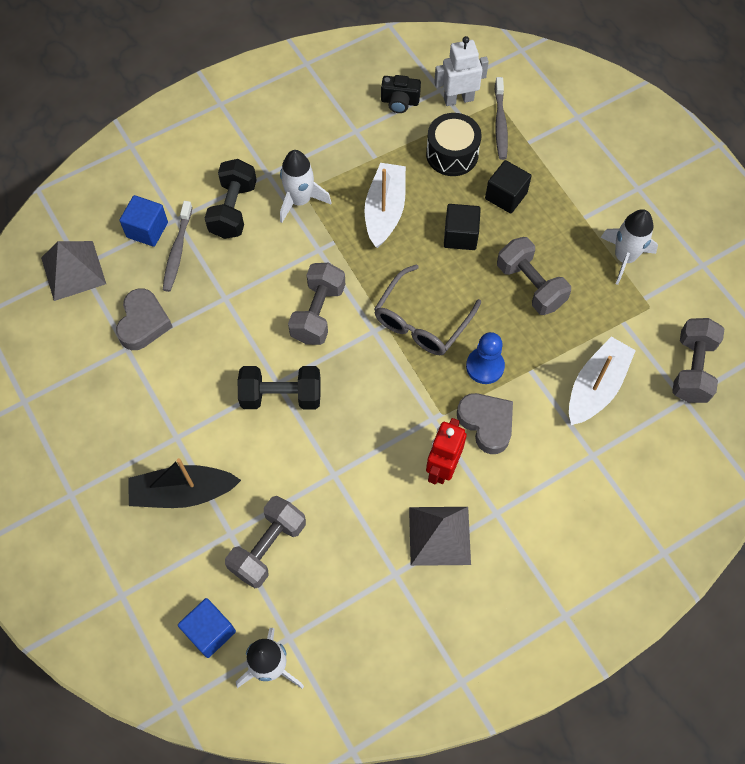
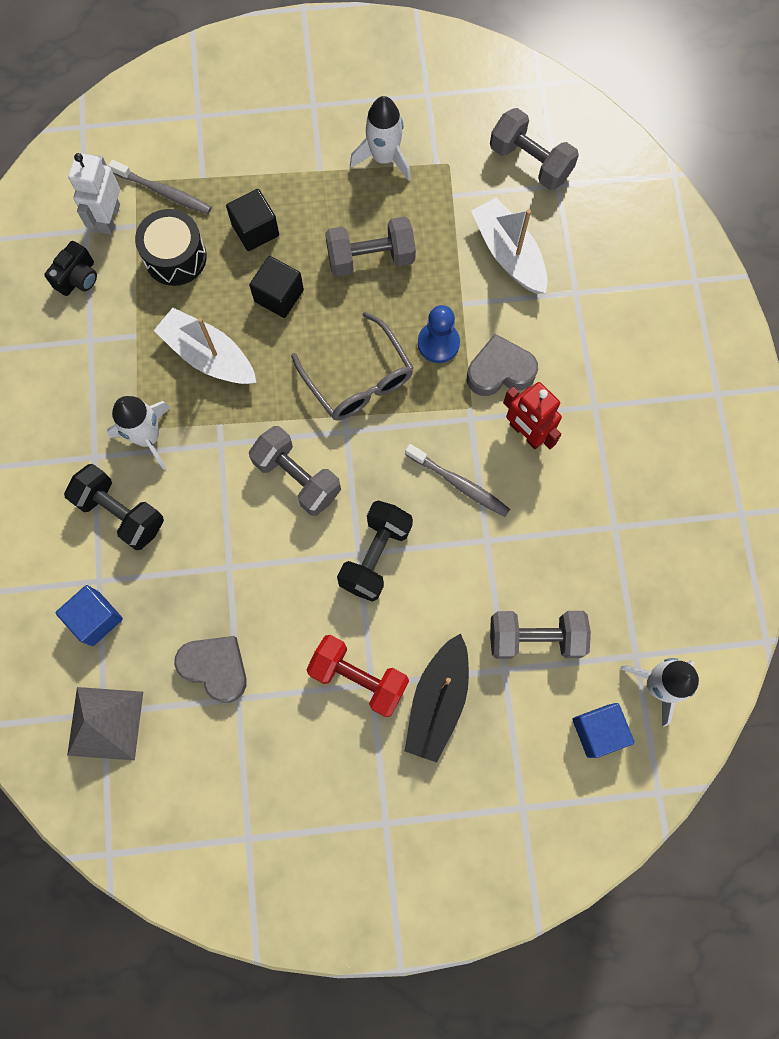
camera: 65 degrees left, 10 degrees up
grey toothbrush [163,201,193,292] -> grey toothbrush moved to [405,444,510,517]
grey dumbbell [225,496,306,588] -> grey dumbbell turned 60 degrees counterclockwise [490,611,591,659]
grey pyramid [409,507,471,566] -> none
none -> red dumbbell [306,635,409,717]

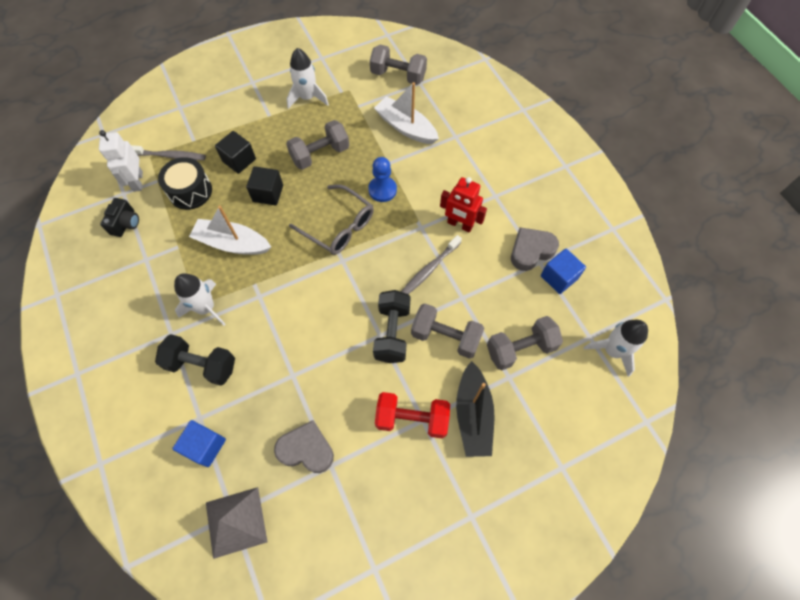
camera: 20 degrees left, 10 degrees down
grey dumbbell [249,426,341,516] -> grey dumbbell moved to [411,304,484,359]
grey toothbrush [405,444,510,517] -> grey toothbrush turned 120 degrees clockwise [401,235,462,294]
grey heart [467,334,538,396] -> grey heart moved to [511,227,559,271]
blue cube [572,703,634,758] -> blue cube moved to [541,249,586,294]

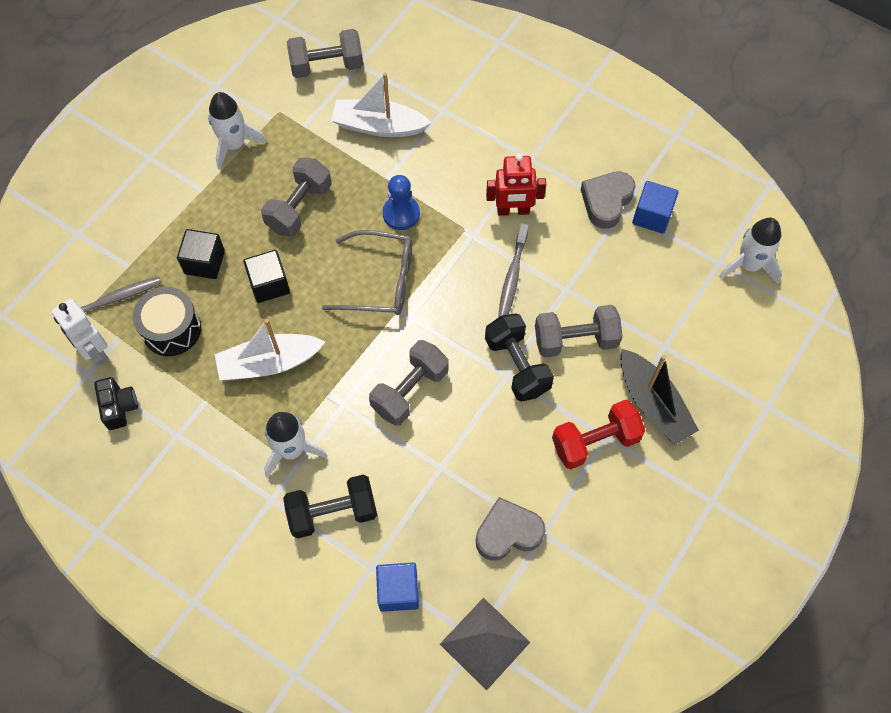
camera: 30 degrees left, 0 degrees up
grey dumbbell [487,316,563,370] -> grey dumbbell moved to [369,340,449,426]

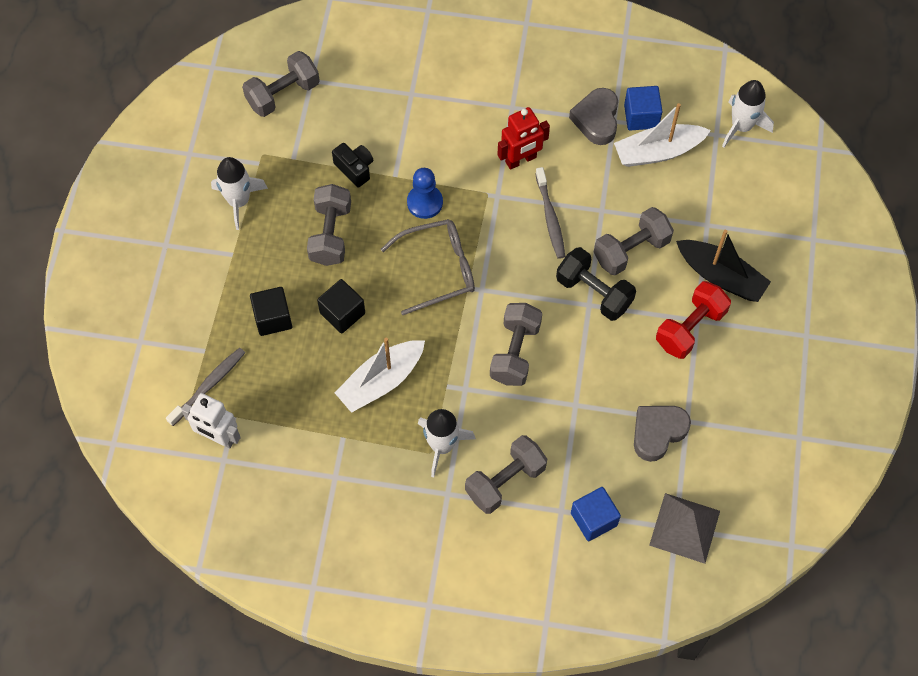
camera: 25 degrees left, 0 degrees up
black camera [94,377,138,430] -> black camera moved to [332,143,373,187]
black drum [133,287,201,356] -> none
black dumbbell [283,474,377,538] -> grey dumbbell [465,435,547,514]
white boat [331,73,431,137] -> white boat moved to [614,103,711,167]

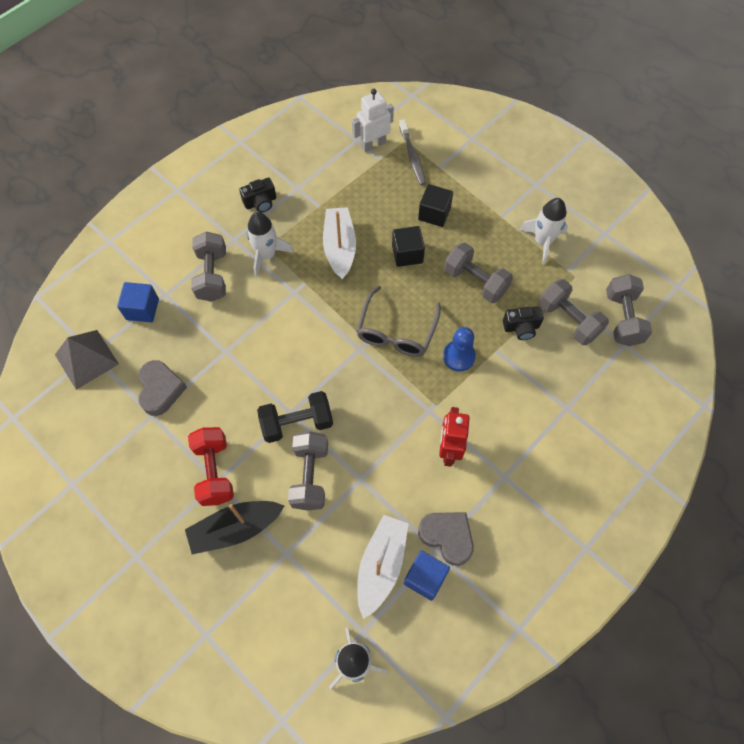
camera: 125 degrees right, 0 degrees up
grey dumbbell [490,303,542,386] -> grey dumbbell moved to [539,279,609,345]
grey toothbrush [535,167,565,259] -> none
none -> black camera [239,178,276,212]

